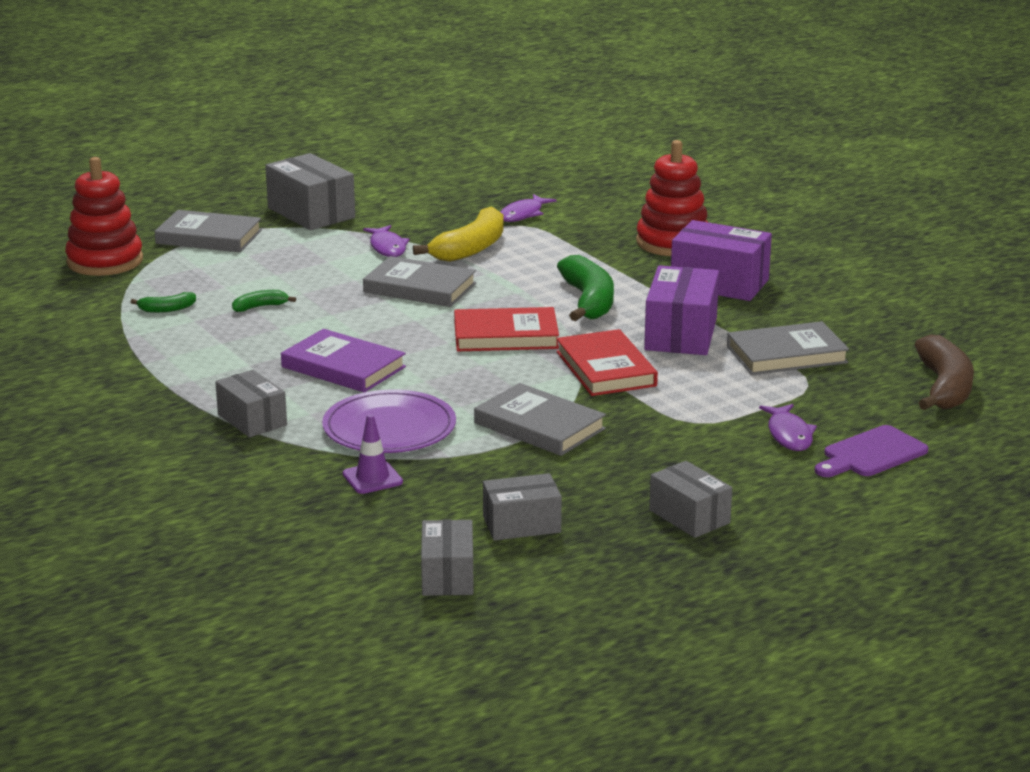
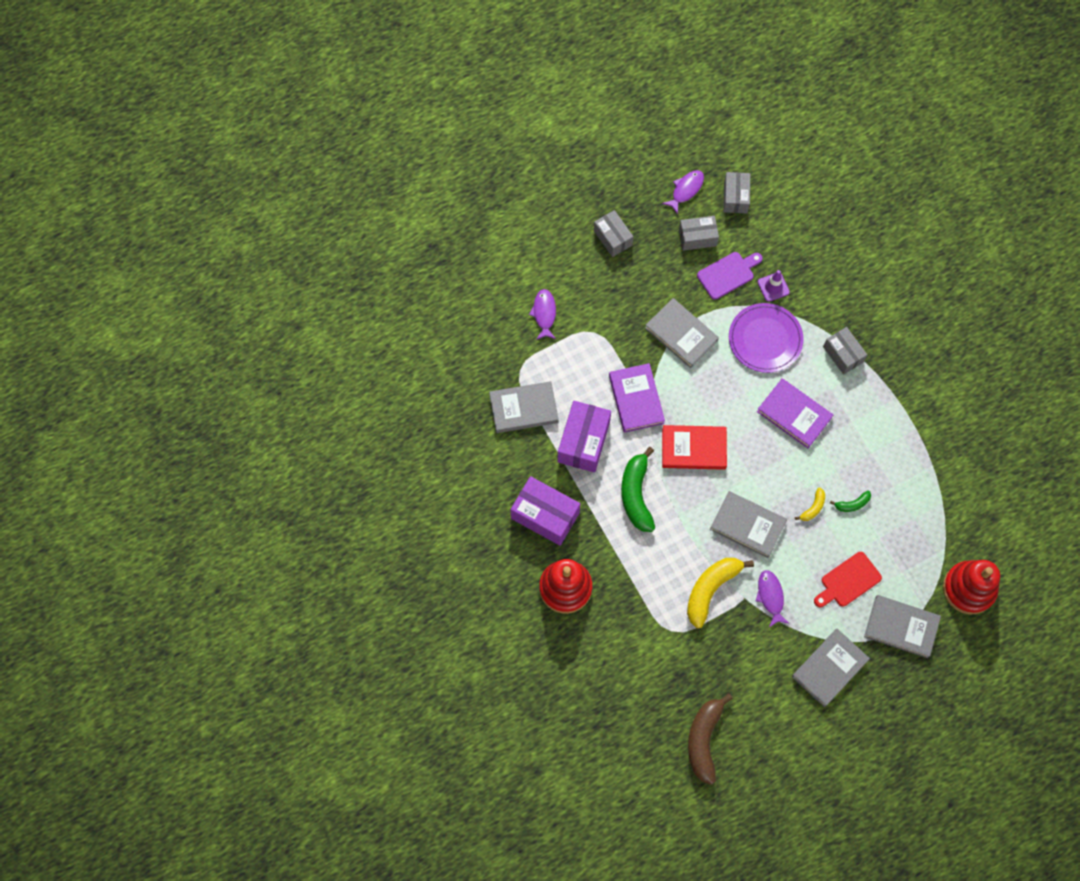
camera: 175 degrees left, 45 degrees up
green banana [131,292,196,313] -> none
grey box [265,153,355,230] -> grey book [792,628,870,707]
purple fish [500,194,556,222] -> purple fish moved to [662,170,704,215]
red book [556,329,658,396] -> purple book [609,363,665,433]
purple cutting board [815,425,929,477] -> purple cutting board moved to [697,252,762,300]
brown banana [915,335,974,410] -> brown banana moved to [688,693,733,785]
none -> yellow banana [795,488,825,521]
none -> red cutting board [814,552,882,607]

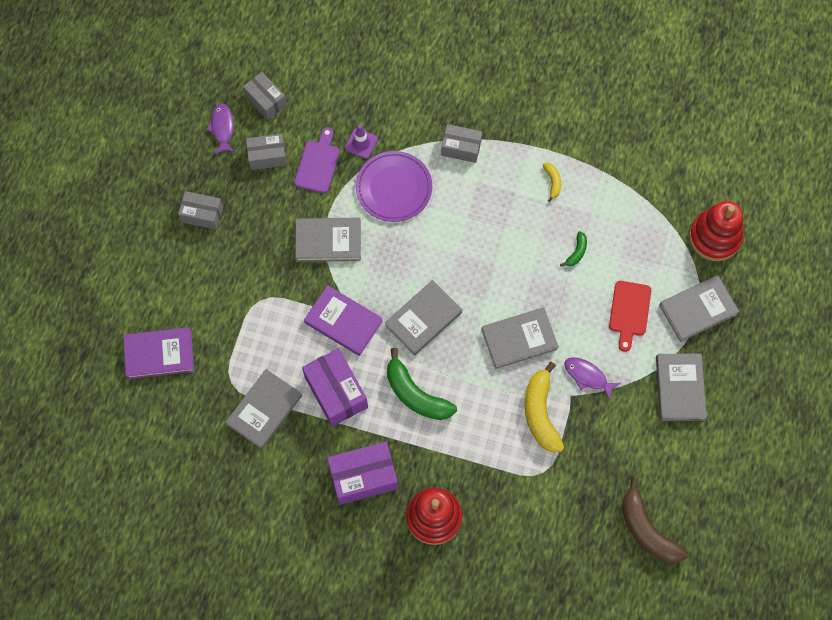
camera: 45 degrees left, 0 degrees up
purple fish [529,289,556,340] -> none
red book [662,425,727,470] -> grey book [385,280,462,356]
grey box [679,216,719,251] -> grey box turned 45 degrees clockwise [246,134,287,170]
purple book [757,378,833,448] -> purple book moved to [123,327,194,379]
yellow banana [795,488,825,521] -> yellow banana moved to [543,163,561,202]

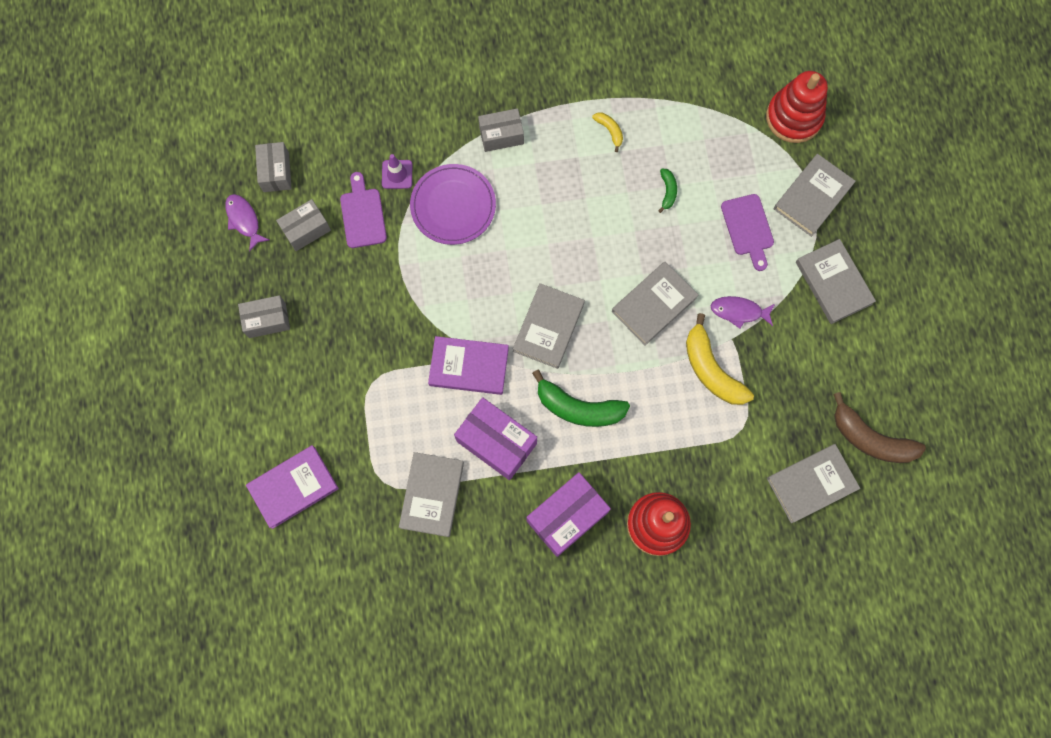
camera: 25 degrees left, 5 degrees up
grey box [243,72,287,120] -> grey box turned 60 degrees clockwise [255,142,292,192]
grey book [295,218,361,262] -> grey book moved to [767,444,860,523]
red cutting board [609,281,651,352] -> purple cutting board [721,194,774,271]

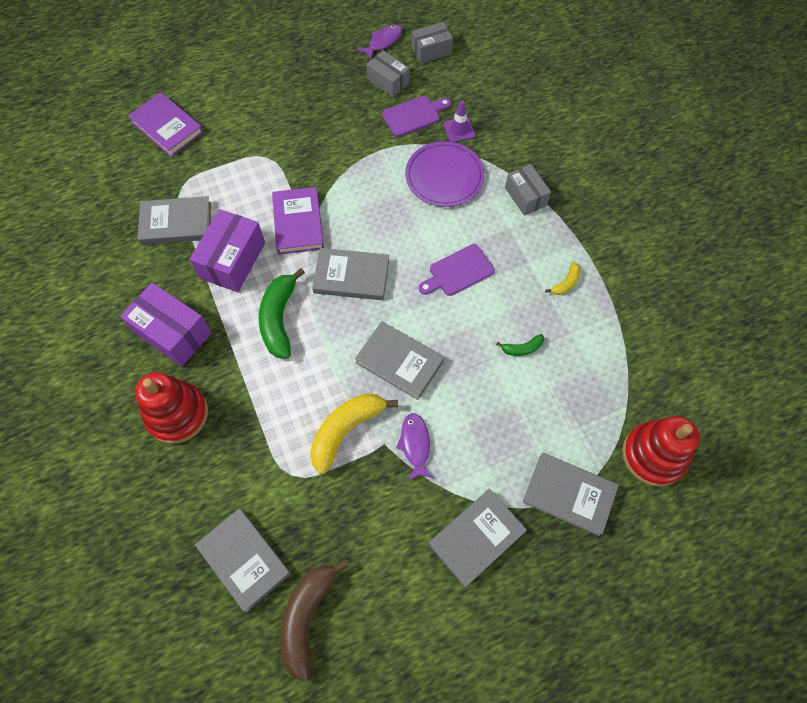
camera: 75 degrees right, 10 degrees down
grey box [238,295,290,338] -> none
purple cutting board [721,194,774,271] -> purple cutting board moved to [419,244,494,296]

